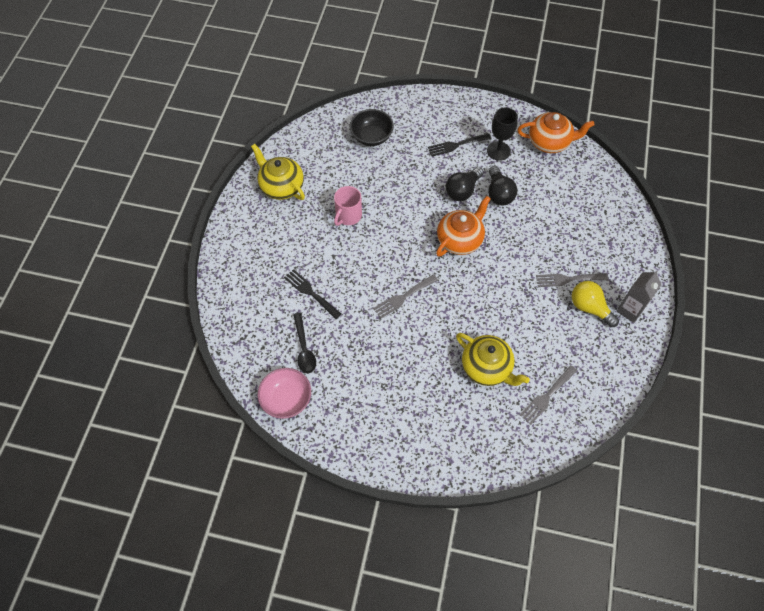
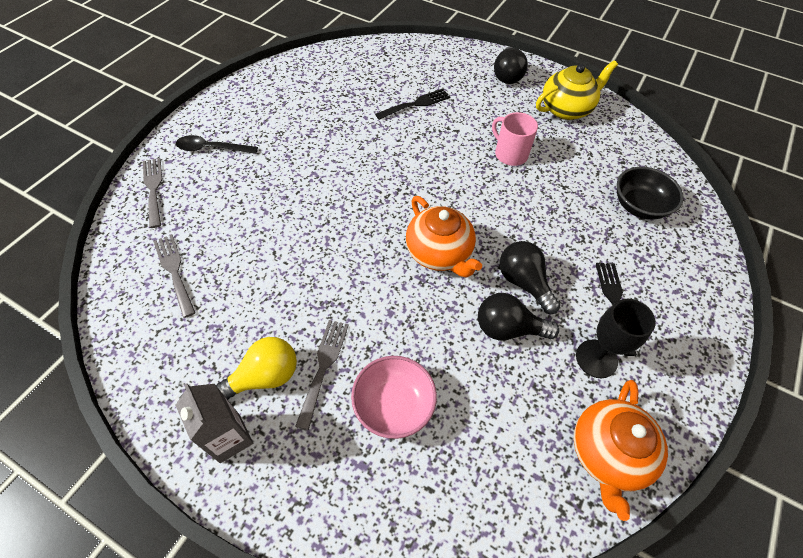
camera: 105 degrees right, 5 degrees down
pink bowl [258,368,311,419] -> pink bowl moved to [351,356,437,439]
black spoon [293,313,316,373] -> black spoon moved to [176,135,258,154]
grey fork [373,274,438,318] -> grey fork moved to [143,158,162,228]
yellow teapot [456,333,530,386] -> none
none -> black light bulb [494,47,528,84]

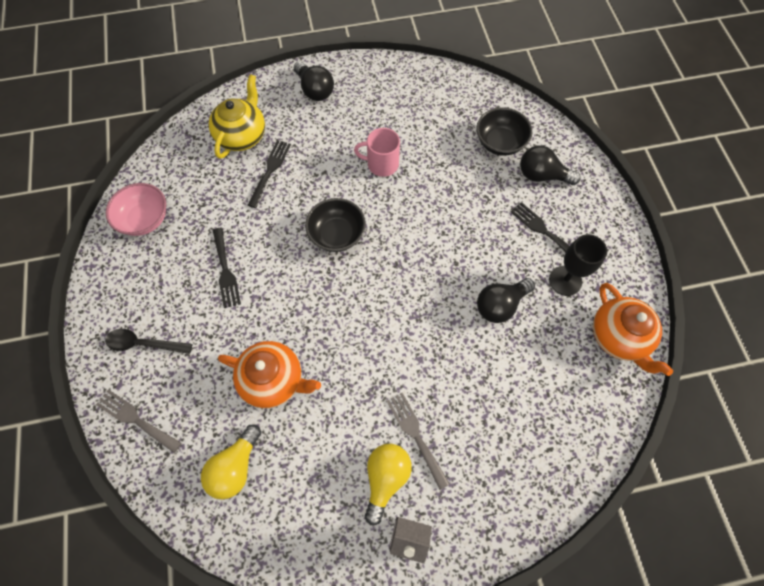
camera: 40 degrees left, 10 degrees up
grey fork [153,234,196,318] -> yellow light bulb [201,424,261,500]
black spoon [176,135,258,154] -> black spoon turned 45 degrees clockwise [105,329,192,354]
pink bowl [351,356,437,439] -> pink bowl moved to [106,183,166,236]
orange teapot [406,196,482,278] -> orange teapot moved to [218,341,321,408]
black light bulb [500,241,560,314] -> black light bulb moved to [520,145,581,185]
yellow teapot [536,60,618,120] -> yellow teapot moved to [209,74,265,159]
none -> black fork [213,228,241,308]
none -> black bowl [305,198,366,252]

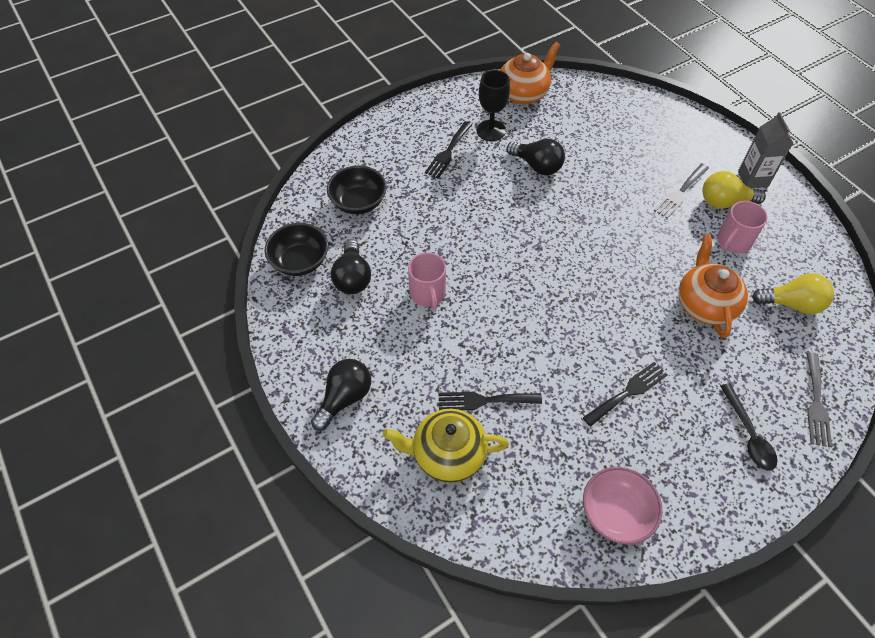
camera: 110 degrees left, 10 degrees down
black bowl [305,198,366,252] -> black bowl moved to [265,223,328,276]
black light bulb [520,145,581,185] -> black light bulb moved to [331,239,371,294]
none -> pink mug [717,201,768,253]

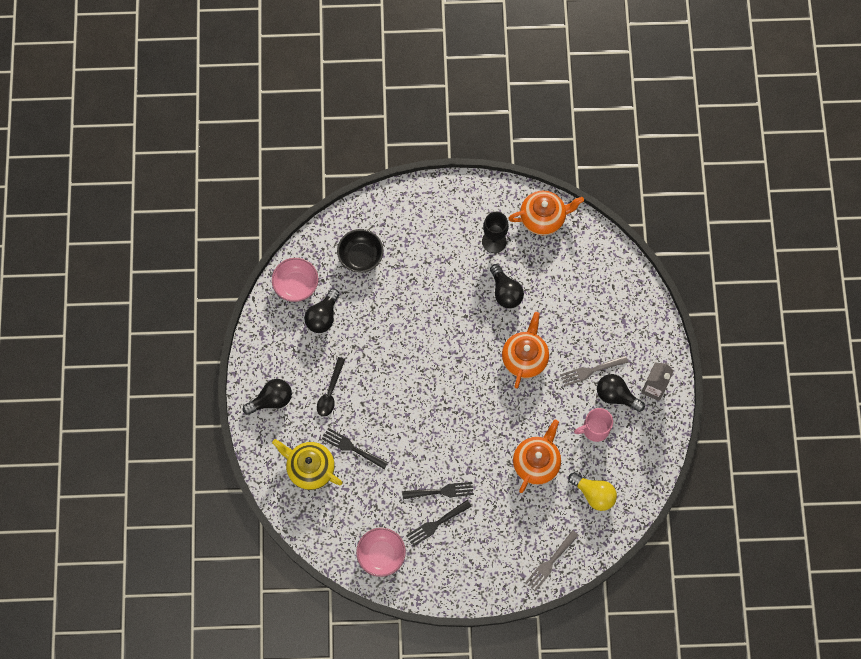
camera: 30 degrees right, 15 degrees up
black bowl [265,223,328,276] -> pink bowl [272,258,318,302]
pink mug [408,253,446,310] -> none
black fork [425,121,472,178] -> black fork moved to [406,500,472,547]
yellow light bulb [702,171,766,209] -> black light bulb [597,374,645,412]
black spoon [720,383,777,471] -> black spoon moved to [317,357,345,417]
none -> orange teapot [502,312,549,388]

